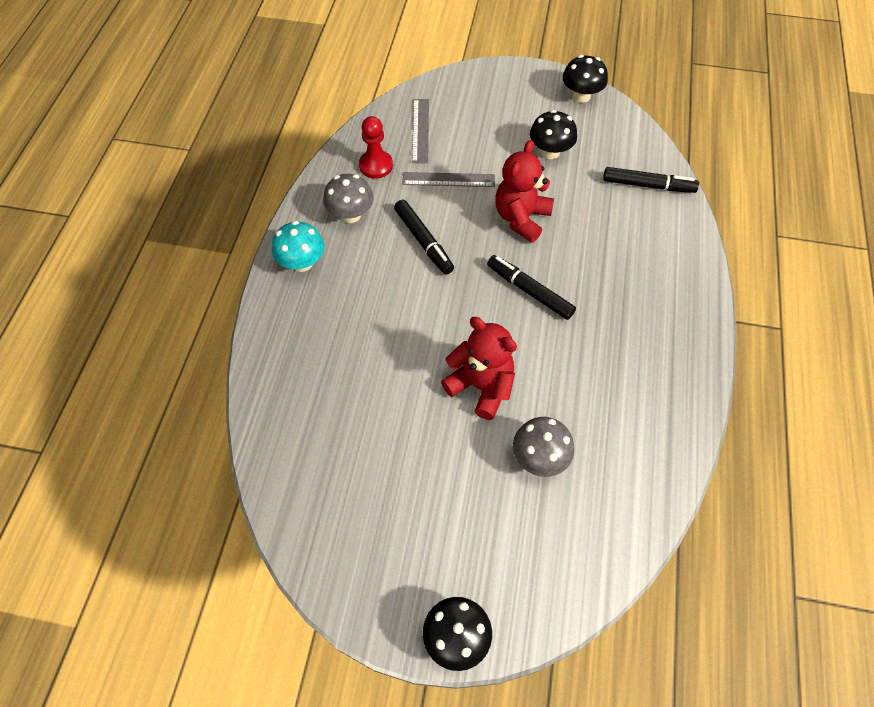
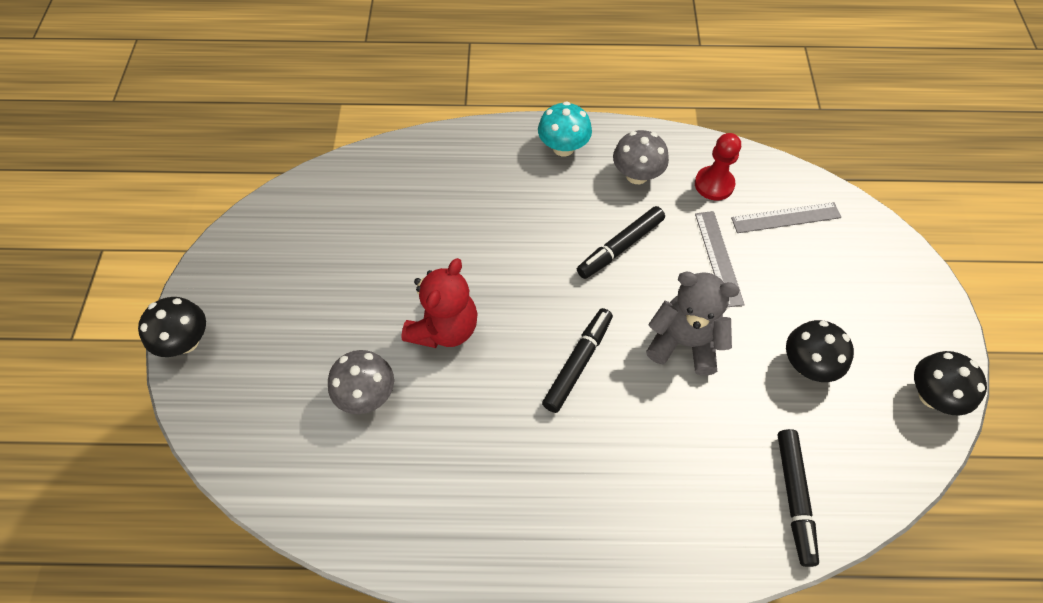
camera: 80 degrees right, 0 degrees up
red teddy bear [495,140,554,243] -> grey teddy bear [646,272,740,376]

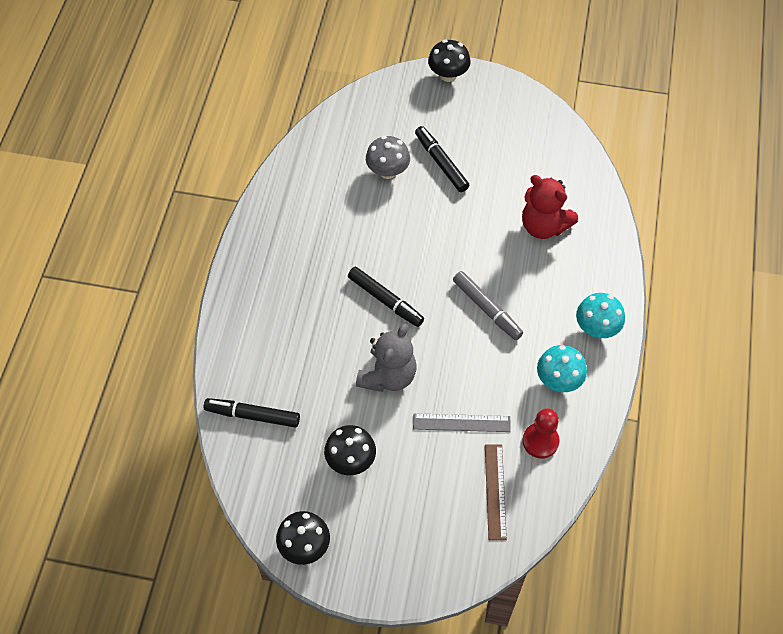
camera: 100 degrees right, 0 degrees up
red teddy bear [401,258,477,348] -> red teddy bear moved to [522,175,578,239]
black marker [577,206,665,279] -> black marker moved to [415,126,469,192]
grey mushroom [613,130,669,184] -> turquoise mushroom [537,345,587,392]
grey ruler [731,202,841,233] -> brown ruler [485,445,507,540]
none -> grey marker [453,271,523,340]

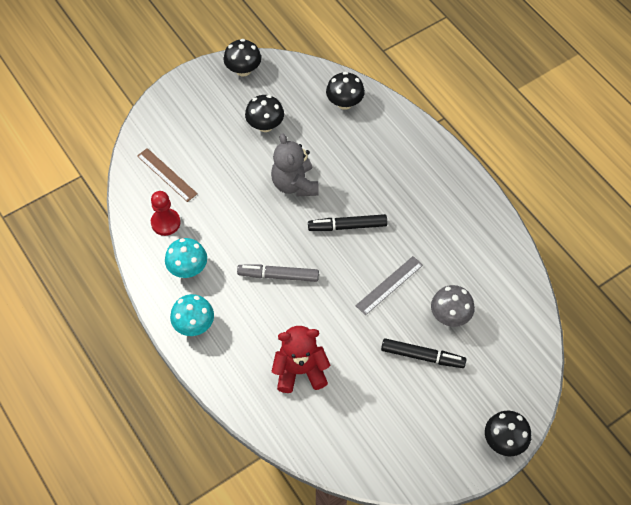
camera: 135 degrees right, 0 degrees up
black marker [204,398,300,428] -> black mushroom [326,72,365,110]
grey ruler [413,413,511,432] -> grey ruler moved to [355,256,423,315]

